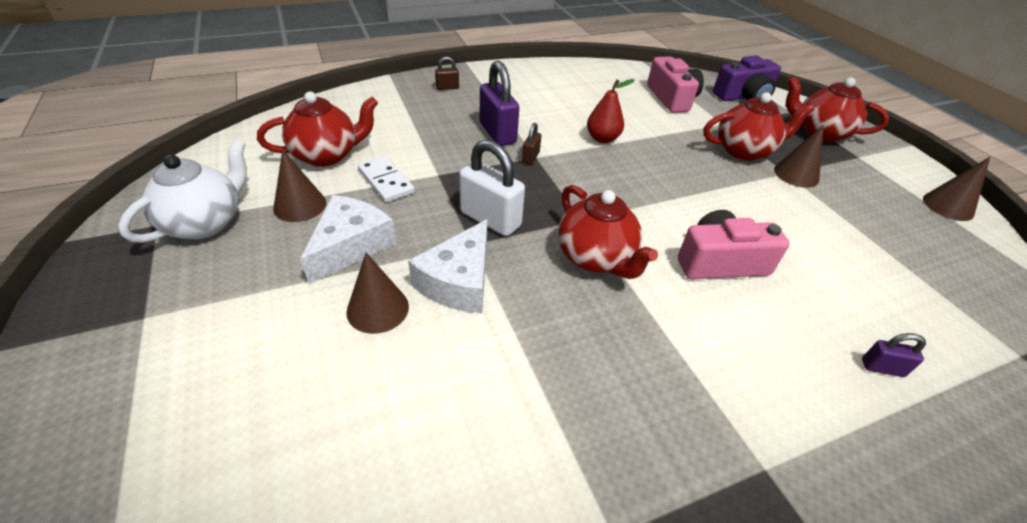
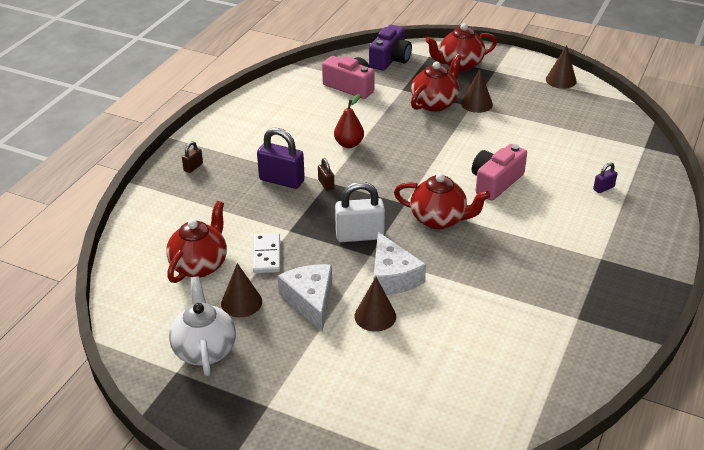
camera: 40 degrees left, 5 degrees down
white domino [358,156,415,203] -> white domino turned 75 degrees clockwise [253,233,280,273]

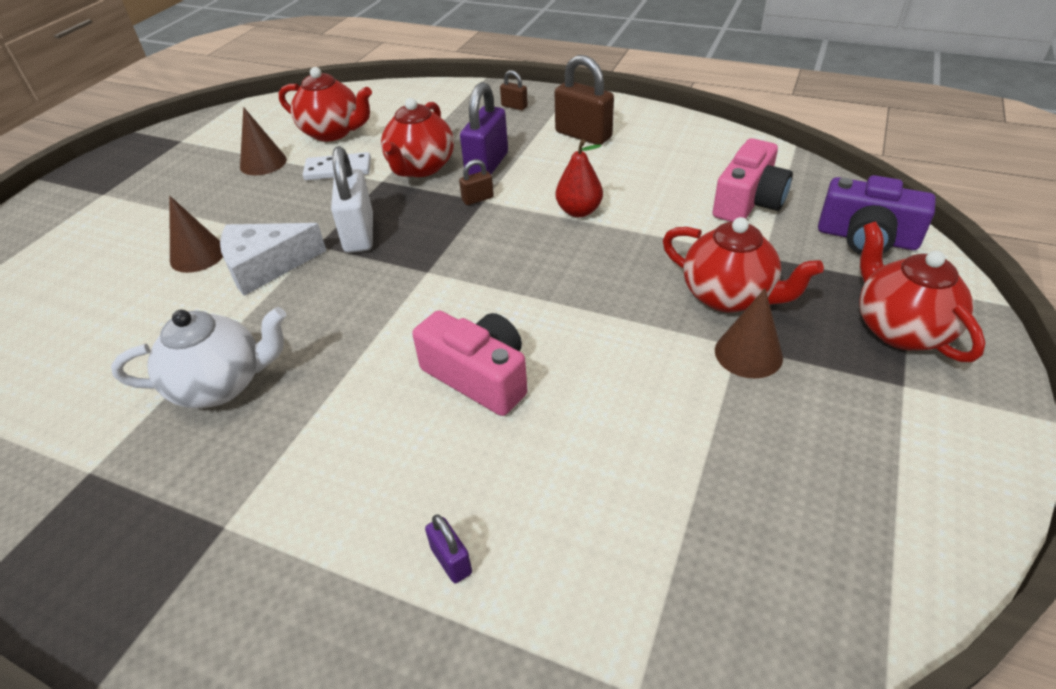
camera: 90 degrees right, 5 degrees up
white teapot [169,276,236,376] -> white teapot moved to [111,307,286,408]
white cheese [277,264,332,332] -> none
red teapot [394,173,490,229] -> red teapot moved to [381,98,454,177]
brown cone [546,45,577,89] -> none
none -> brown padlock [554,55,614,145]

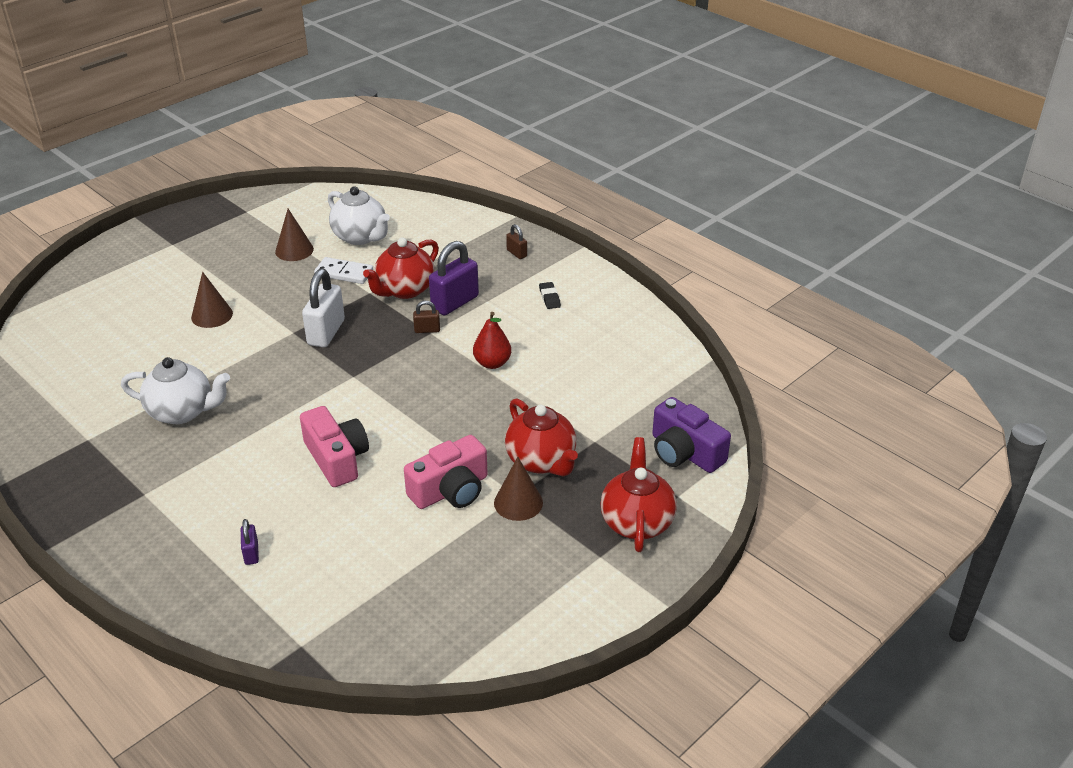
camera: 20 degrees right, 5 degrees down
white cheese [220,223,326,296] -> none
red teapot [279,67,372,141] -> white teapot [328,186,390,245]
brown padlock [554,55,614,145] -> black eraser [539,282,561,309]
pink camera [713,138,793,222] -> pink camera moved to [404,435,488,509]

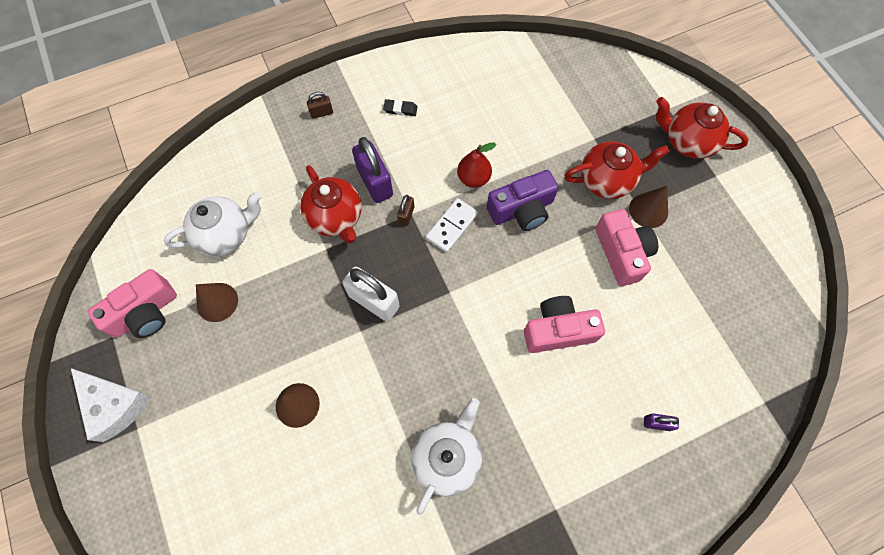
camera: 70 degrees left, 30 degrees up
white domino [314,257,373,284] -> white domino moved to [426,198,478,253]
purple camera [652,397,731,473] -> purple camera moved to [487,170,559,231]
none -> white cheese [71,368,152,442]
none -> pink camera [88,269,177,338]

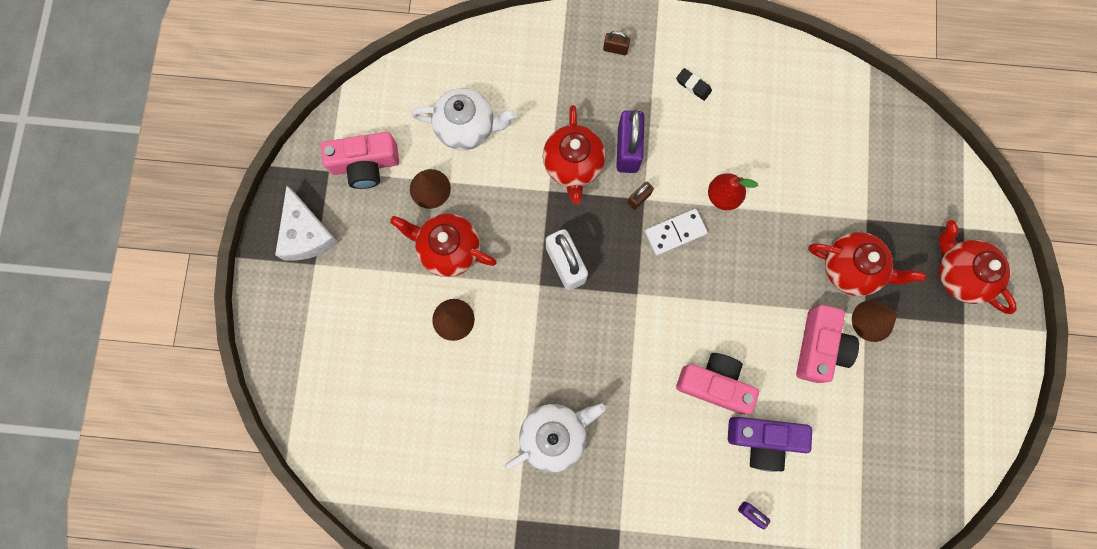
camera: 30 degrees right, 10 degrees up
purple camera [487,170,559,231] -> purple camera moved to [728,417,812,472]
none -> red teapot [390,213,497,277]

